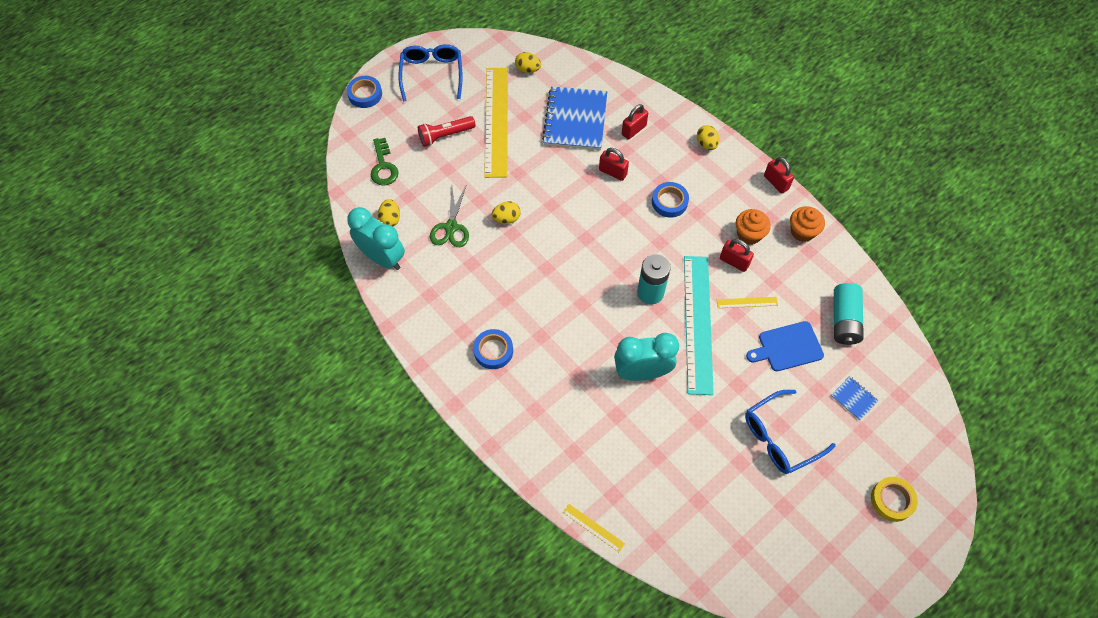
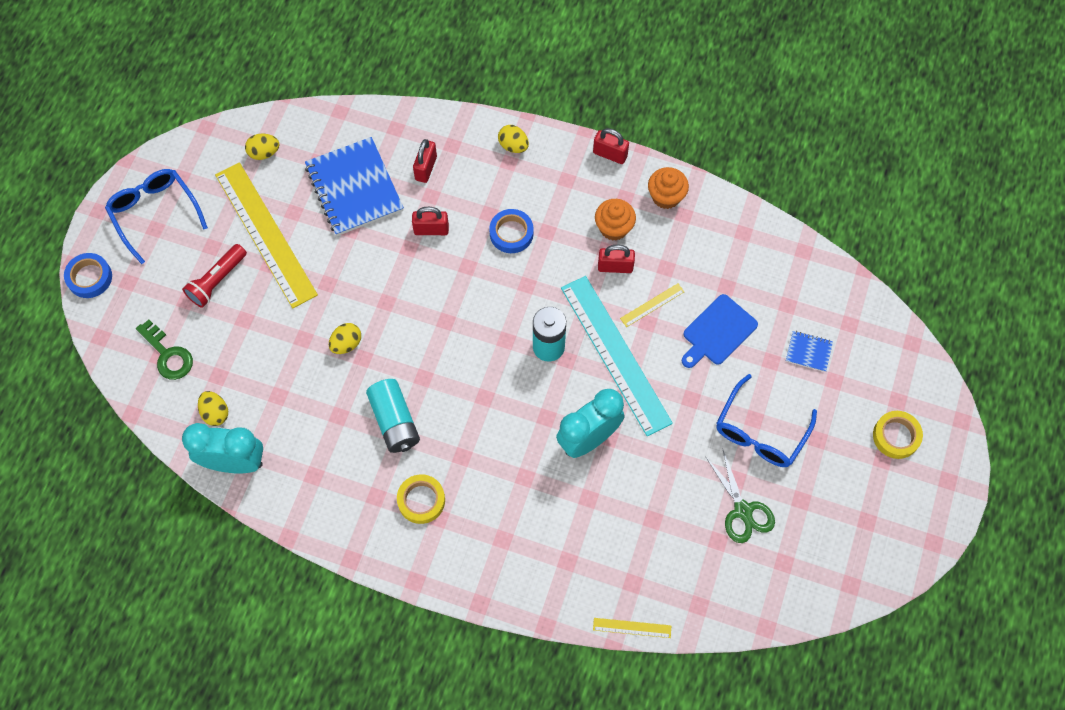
camera: 30 degrees left, 5 degrees up
green scissors [430,186,469,247] -> green scissors moved to [705,448,775,543]
blue tape [473,329,513,369] -> yellow tape [397,474,445,524]
turquoise battery [834,283,864,345] -> turquoise battery moved to [366,379,420,453]

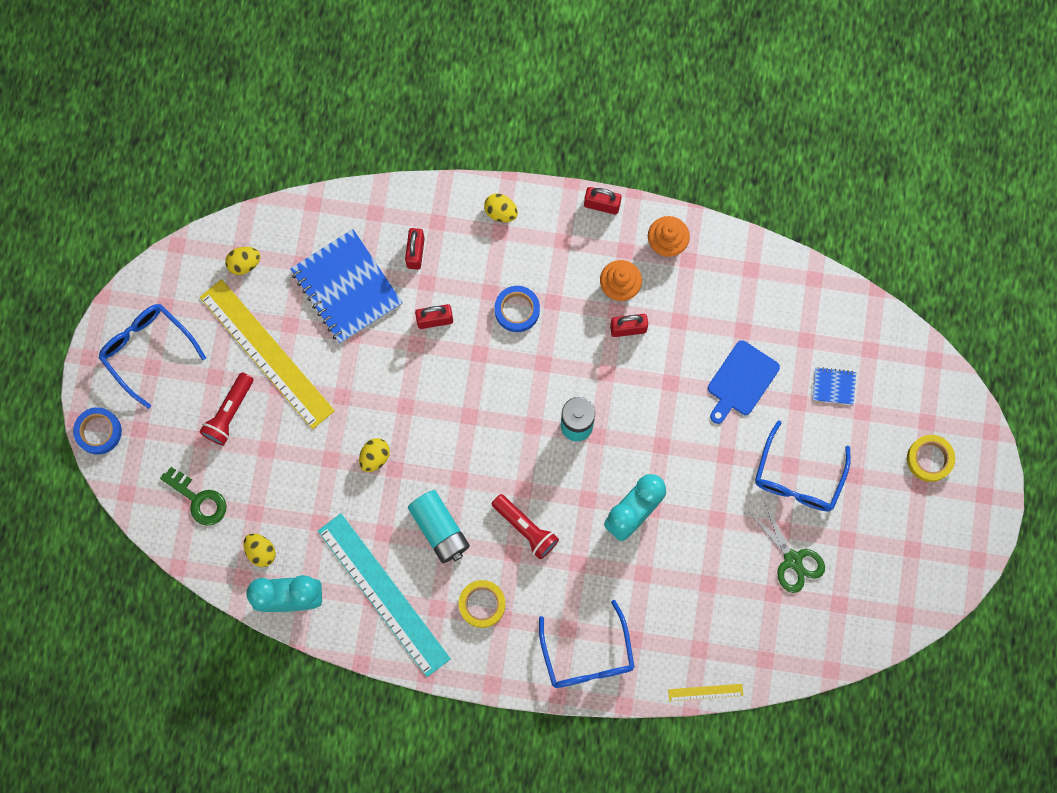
camera: 10 degrees left, 10 degrees up
turquoise ruler [561,276,673,436] -> turquoise ruler moved to [318,513,451,677]
yellow ruler [620,283,684,327] -> none
none -> red flashlight [492,494,559,559]
none -> blue glasses [539,600,635,688]

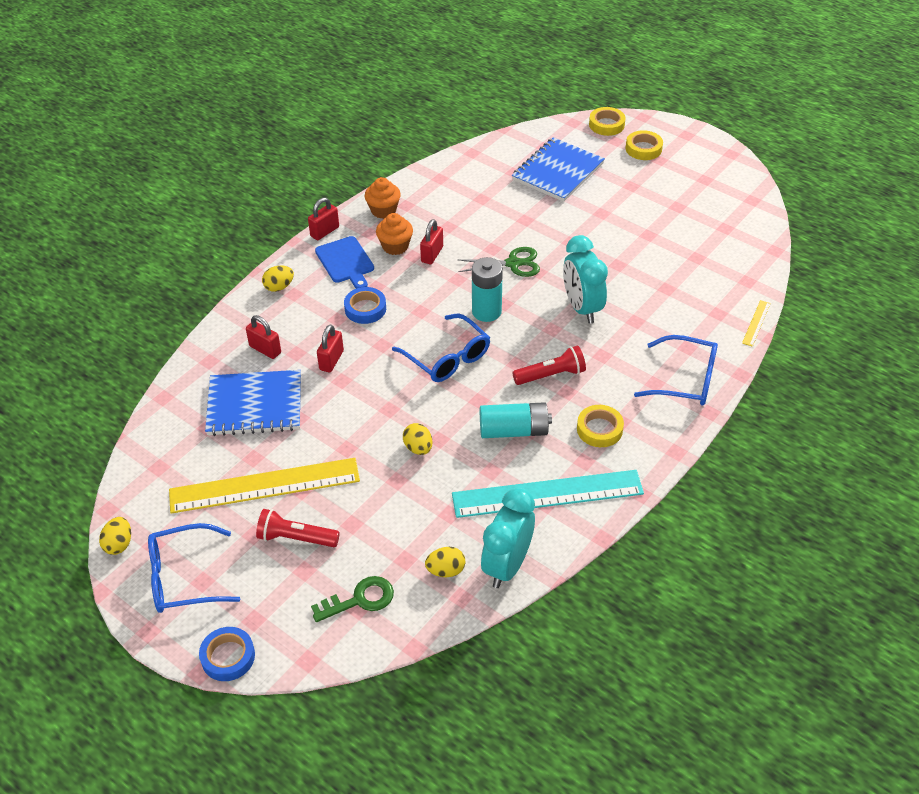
camera: 60 degrees left, 30 degrees down
red flashlight [199,372,253,446] -> red flashlight turned 135 degrees clockwise [256,509,340,547]
yellow egg [225,247,261,275] -> yellow egg moved to [99,517,131,555]
blue cutting board [708,340,780,424] -> blue cutting board moved to [315,236,374,289]
green scissors [750,502,825,593] -> green scissors moved to [457,247,540,277]
blue glasses [755,421,851,511] -> blue glasses moved to [392,314,490,382]
blue notebook [812,367,856,405] -> blue notebook [512,137,605,202], size x2.26
none -> yellow tape [589,107,626,136]

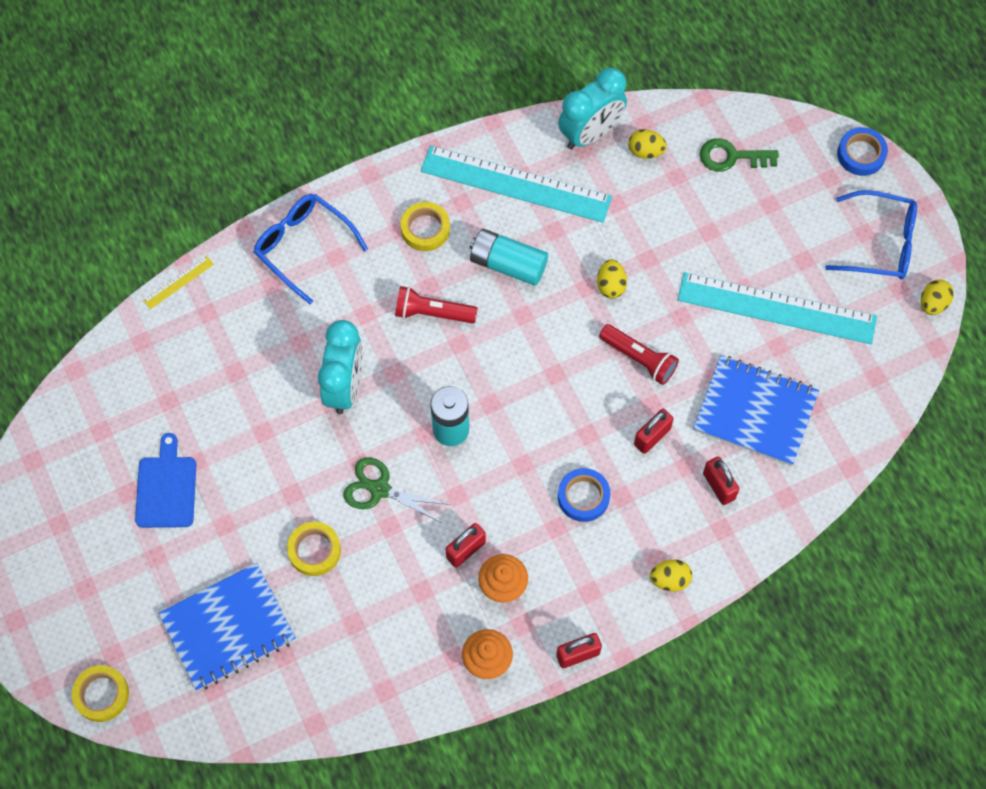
camera: 155 degrees left, 20 degrees up
yellow ruler [169,458,360,514] -> turquoise ruler [678,272,877,344]
red flashlight [256,509,340,547] -> red flashlight moved to [599,324,679,385]
blue cutting board [315,236,374,289] -> blue cutting board moved to [135,433,196,528]
blue glasses [392,314,490,382] -> none
yellow tape [626,130,663,160] -> yellow tape moved to [287,521,341,576]

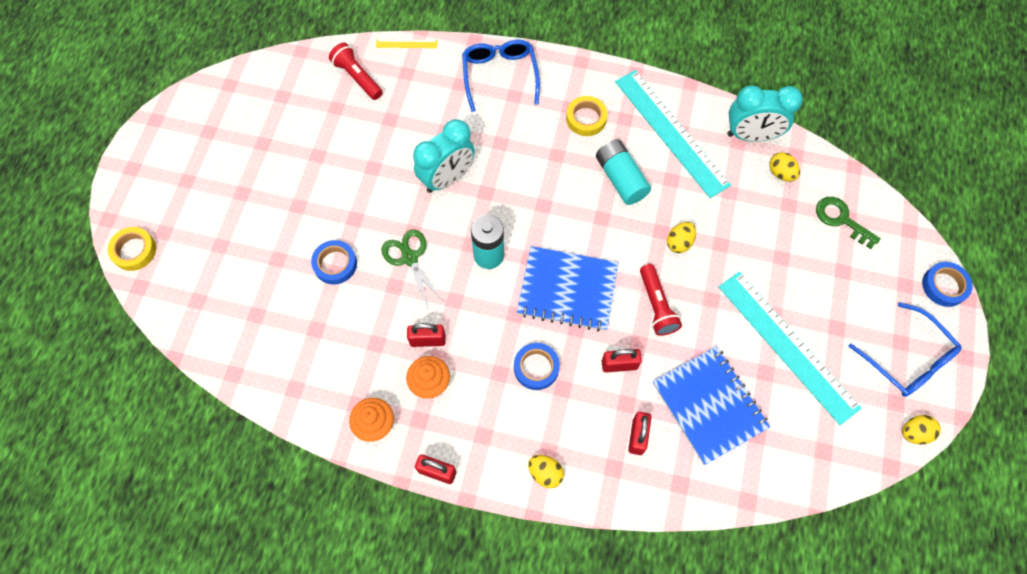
camera: 40 degrees right, 0 degrees up
blue cutting board [135,433,196,528] -> none
blue notebook [158,563,296,691] -> blue notebook moved to [517,246,618,332]
yellow tape [287,521,341,576] -> blue tape [311,240,357,284]
red flashlight [395,286,478,324] -> red flashlight moved to [329,43,383,100]

